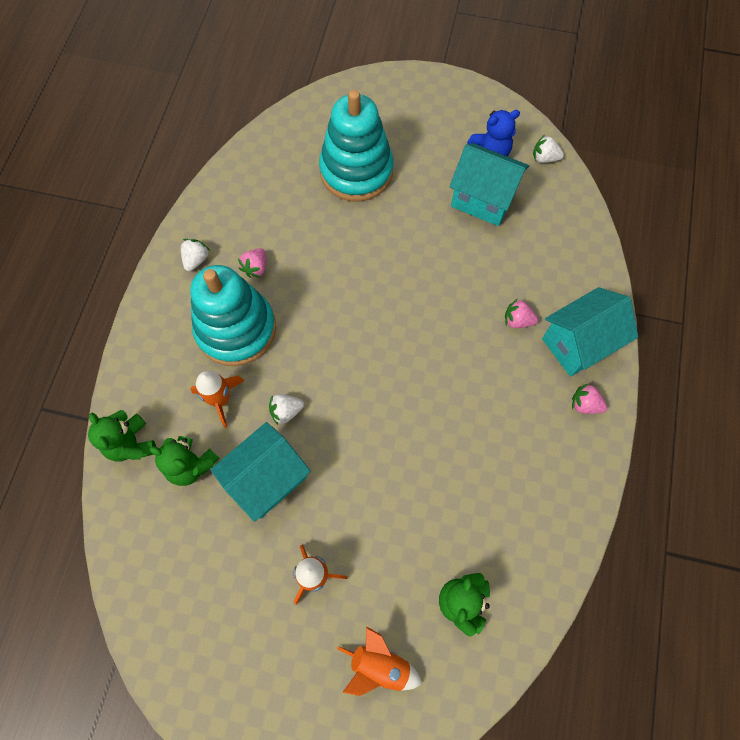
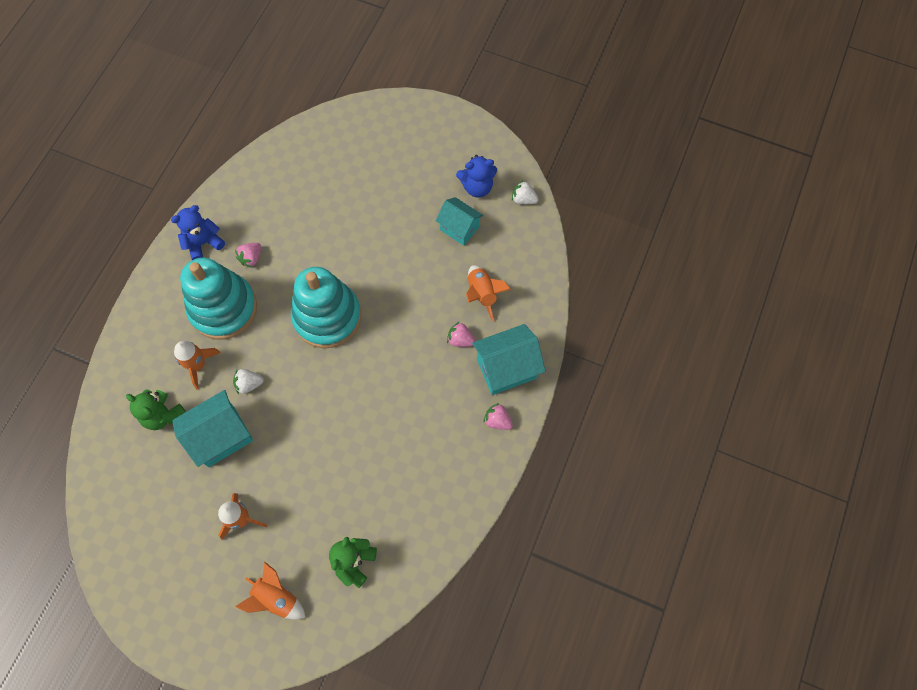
camera: 10 degrees right, 0 degrees up
green teddy bear [88,410,156,462] -> none
white strawberry [181,239,210,271] -> blue teddy bear [171,205,225,260]
turquoise stacking toy [319,89,393,202] -> turquoise stacking toy moved to [291,267,361,348]
turquoise house [450,143,529,226] -> turquoise house [436,197,483,246], size x0.66
none -> orange rocket [466,265,511,322]

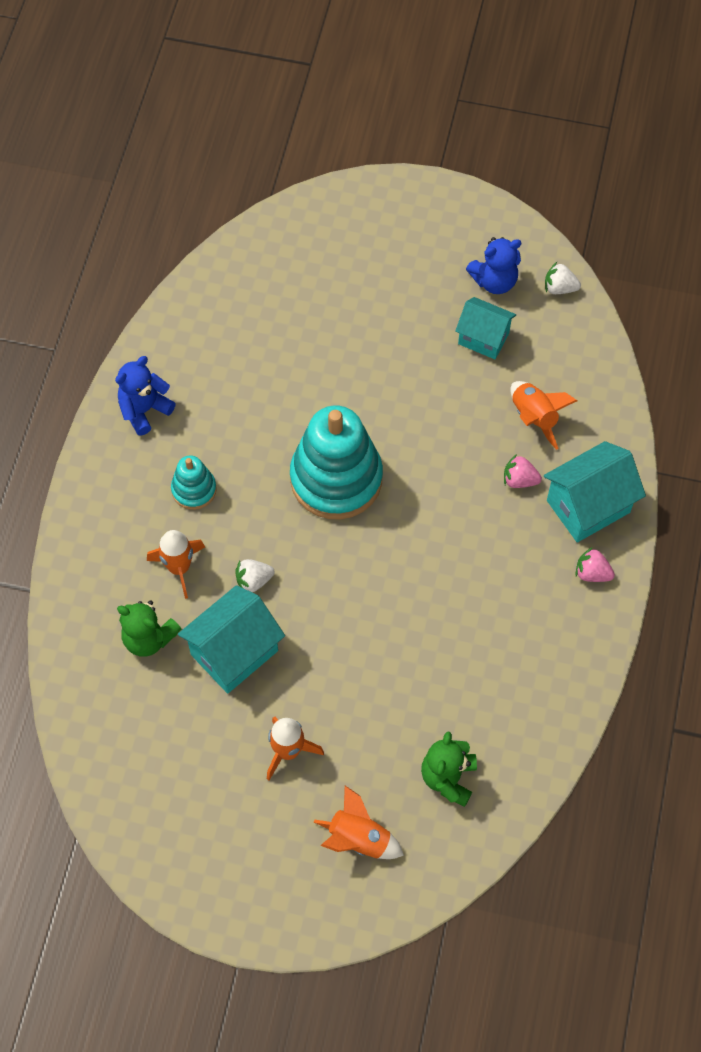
camera: 10 degrees left, 5 degrees down
turquoise stacking toy [180,258,257,340] -> turquoise stacking toy [171,456,217,510], size x0.48
pink strawberry [235,243,261,268] -> none

